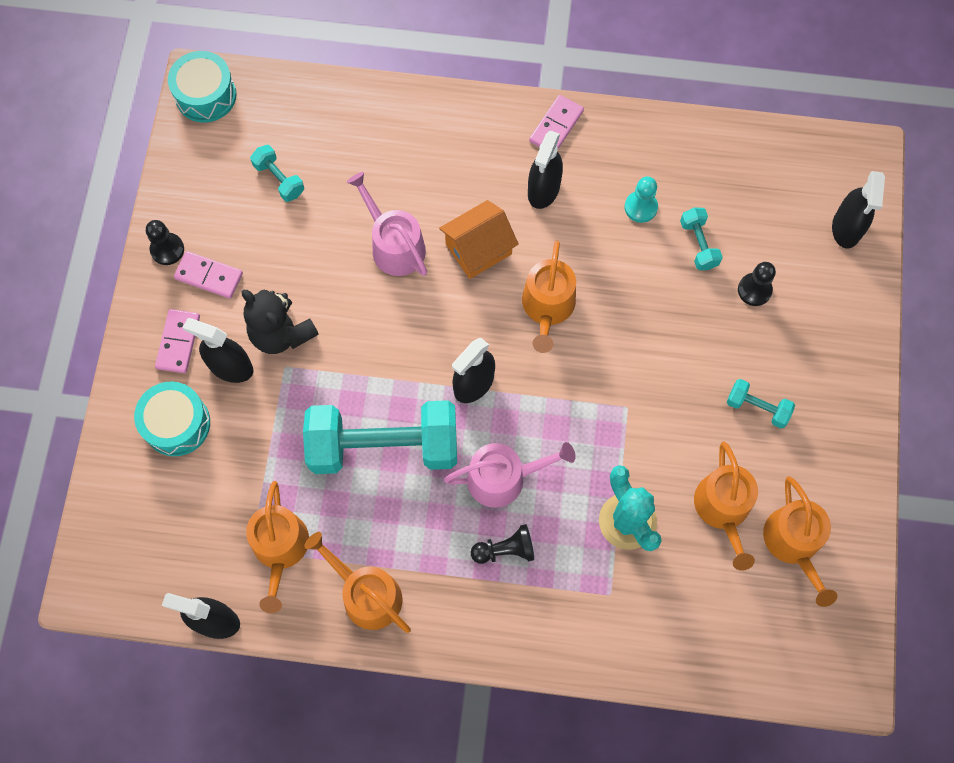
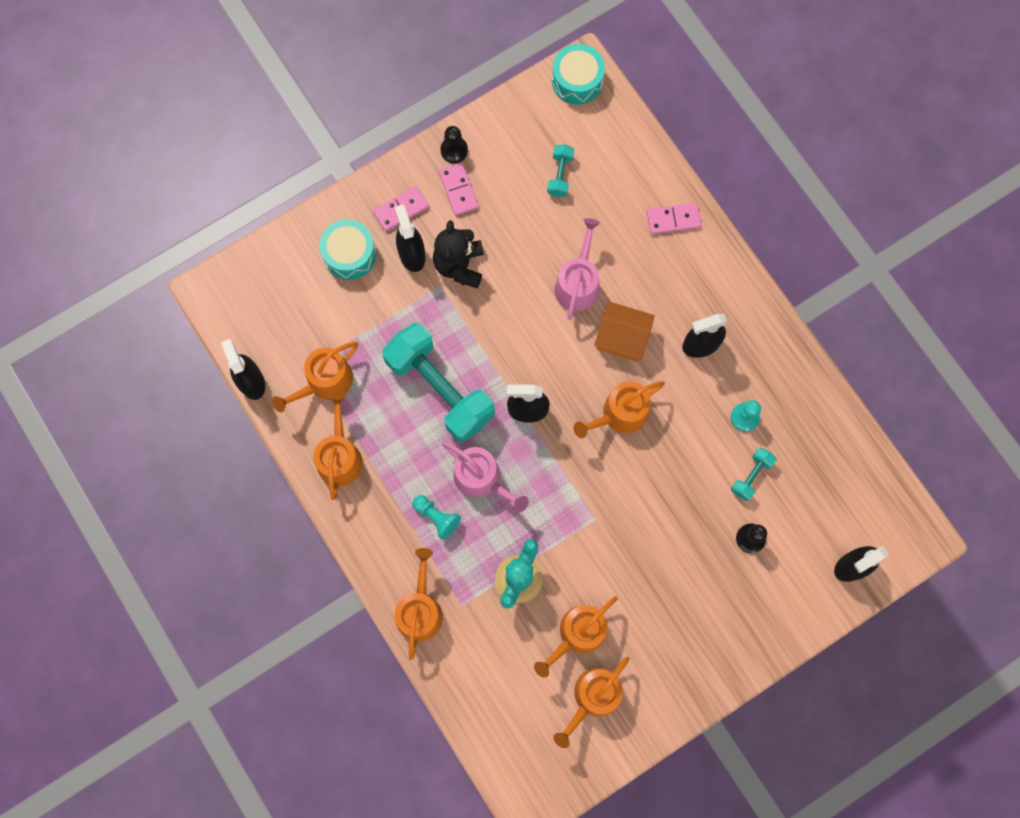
camera: 50 degrees right, 5 degrees up
black pawn [471,524,534,564] -> turquoise pawn [412,495,461,540]
pink domino [529,95,584,149] -> pink domino moved to [647,203,701,234]
turquoise dumbbell [727,379,795,428] -> none
none -> orange watering can [395,548,443,660]

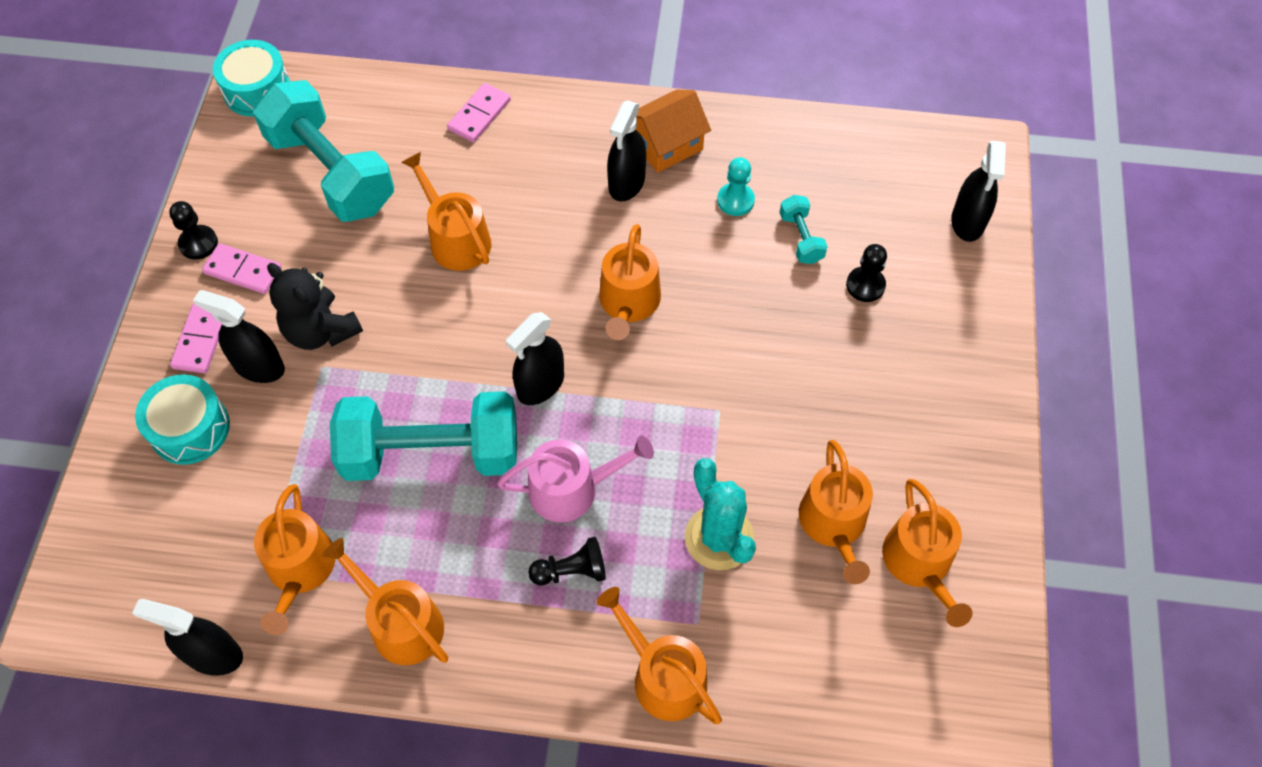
camera: 50 degrees left, 15 degrees down
turquoise pawn [412,495,461,540] -> black pawn [528,537,606,585]
turquoise dumbbell [547,144,574,197] -> turquoise dumbbell [253,80,394,222], size x2.34
pink watering can [554,218,600,320] -> orange watering can [401,152,491,271]
orange house [594,301,655,362] -> orange house moved to [636,90,711,173]

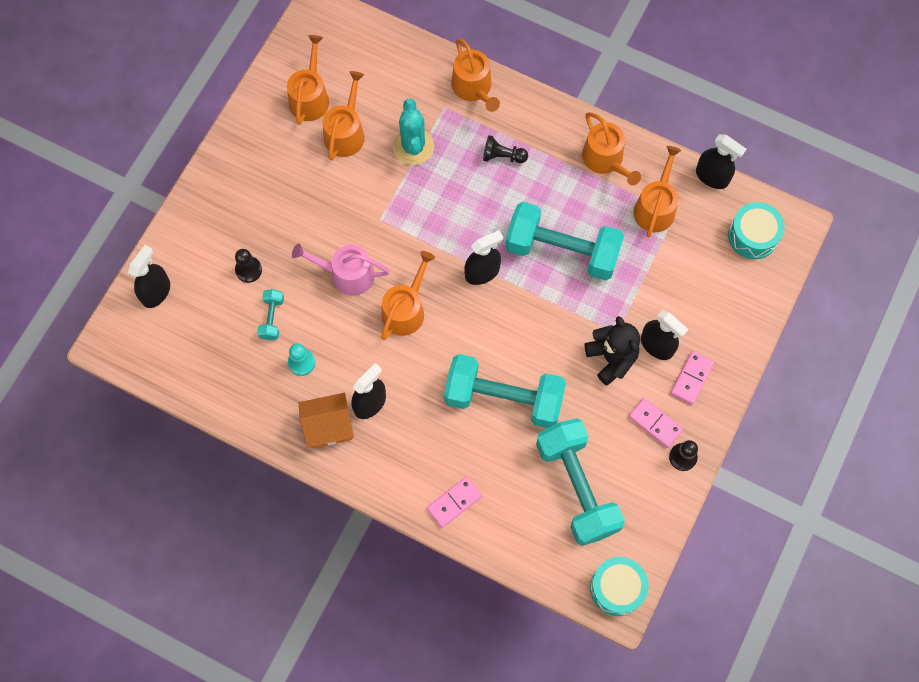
camera: 160 degrees left, 10 degrees up
turquoise drum [135,374,230,465] -> turquoise drum moved to [728,202,785,259]
orange watering can [401,152,491,271] -> turquoise dumbbell [444,354,566,428]
pink watering can [497,435,654,522] -> pink watering can moved to [292,244,390,296]

